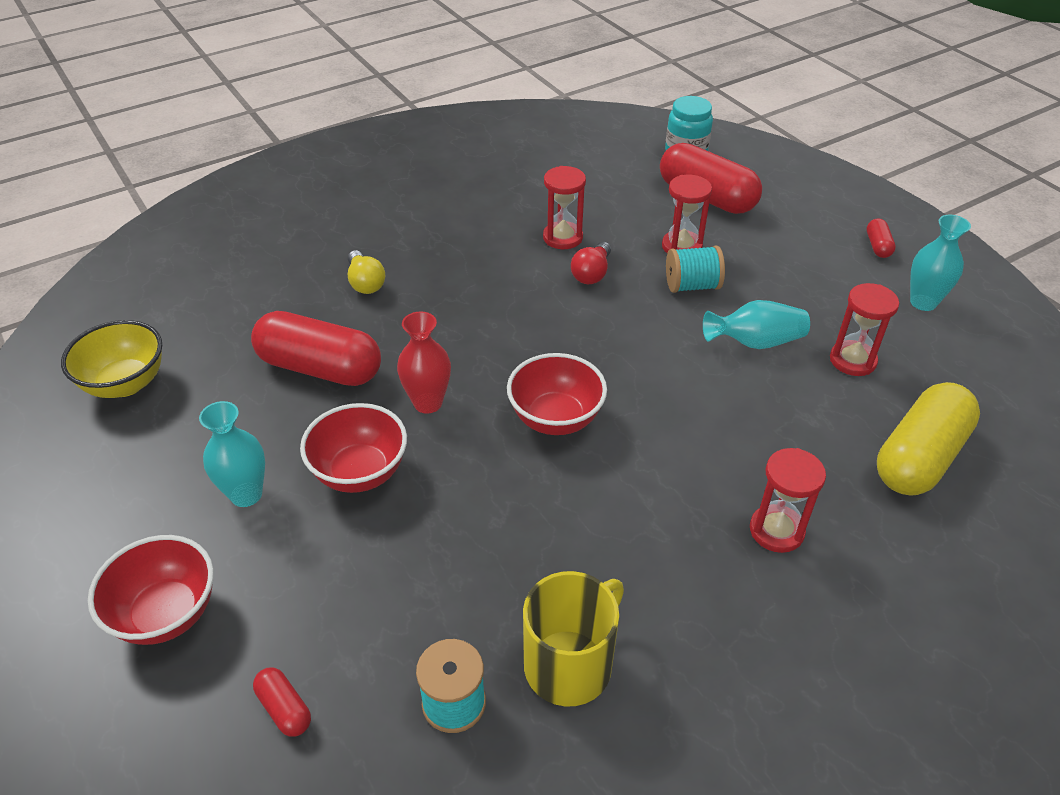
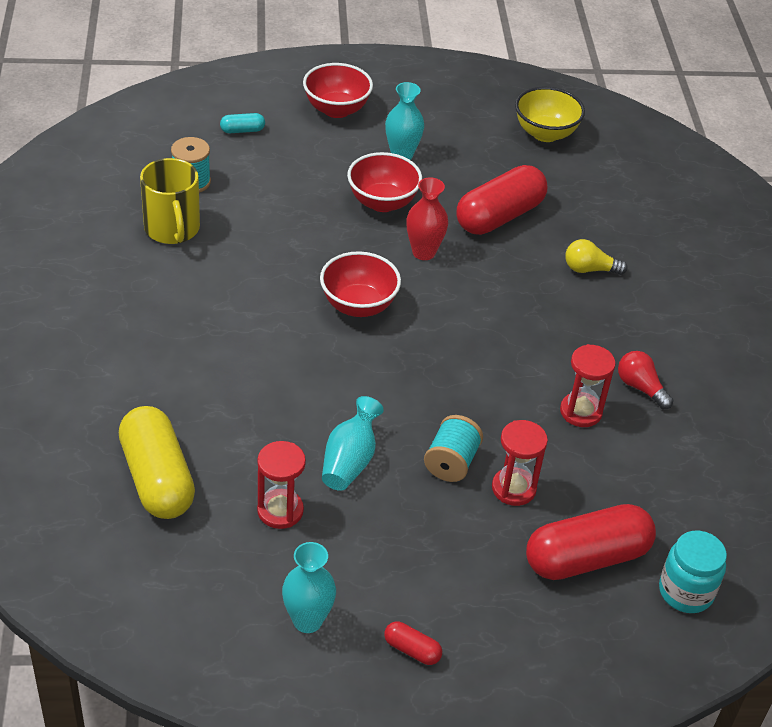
camera: 115 degrees right, 0 degrees up
red capsule [253,667,311,737] -> turquoise capsule [220,113,265,133]
red light bulb [571,242,611,284] -> red light bulb moved to [618,351,674,409]
red hourglass [750,448,826,553] -> none

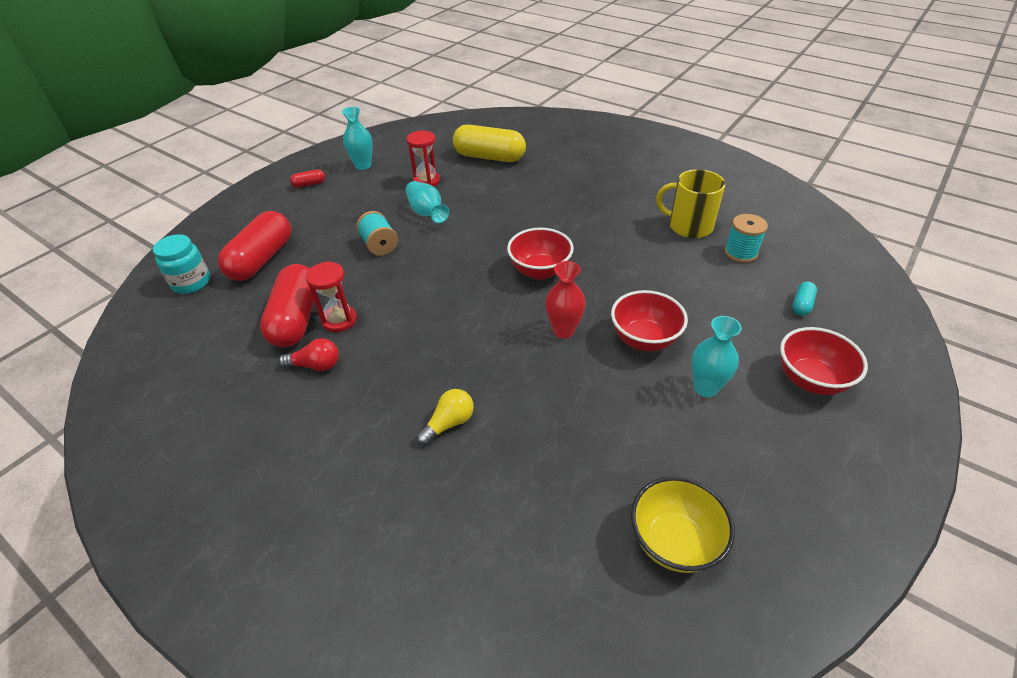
camera: 135 degrees right, 0 degrees up
red capsule [457,165,547,235] -> red capsule moved to [260,264,317,347]
red hourglass [492,420,548,506] -> none

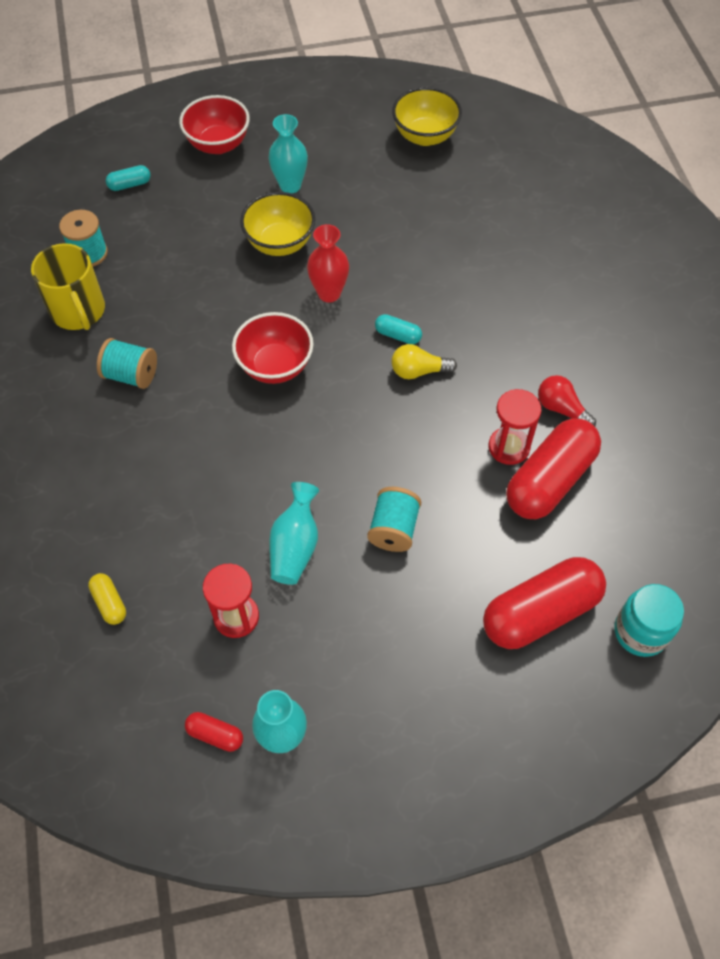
camera: 140 degrees left, 15 degrees up
red capsule [290,169,325,188] -> red capsule moved to [185,712,243,752]
yellow light bulb [416,389,474,446] -> yellow light bulb moved to [391,344,457,379]
yellow capsule [453,125,526,162] -> yellow capsule [88,573,126,625], size x0.43
red bowl [611,290,688,351] -> yellow bowl [240,192,315,256]
none -> turquoise spool [97,338,157,389]
none -> turquoise capsule [375,314,422,344]

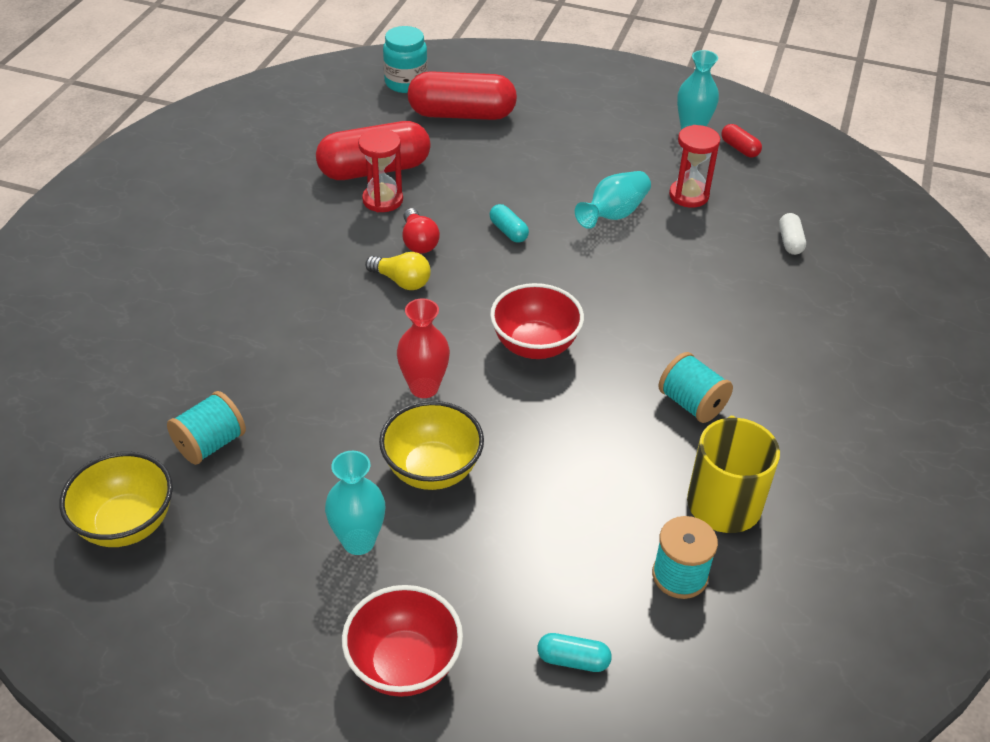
camera: 150 degrees left, 15 degrees down
yellow capsule [88,573,126,625] -> white capsule [779,213,806,255]
turquoise spool [367,487,421,552] -> turquoise spool moved to [167,391,246,465]
turquoise capsule [375,314,422,344] -> turquoise capsule moved to [489,204,529,243]
red light bulb [538,375,596,426] -> red light bulb moved to [403,208,440,254]

